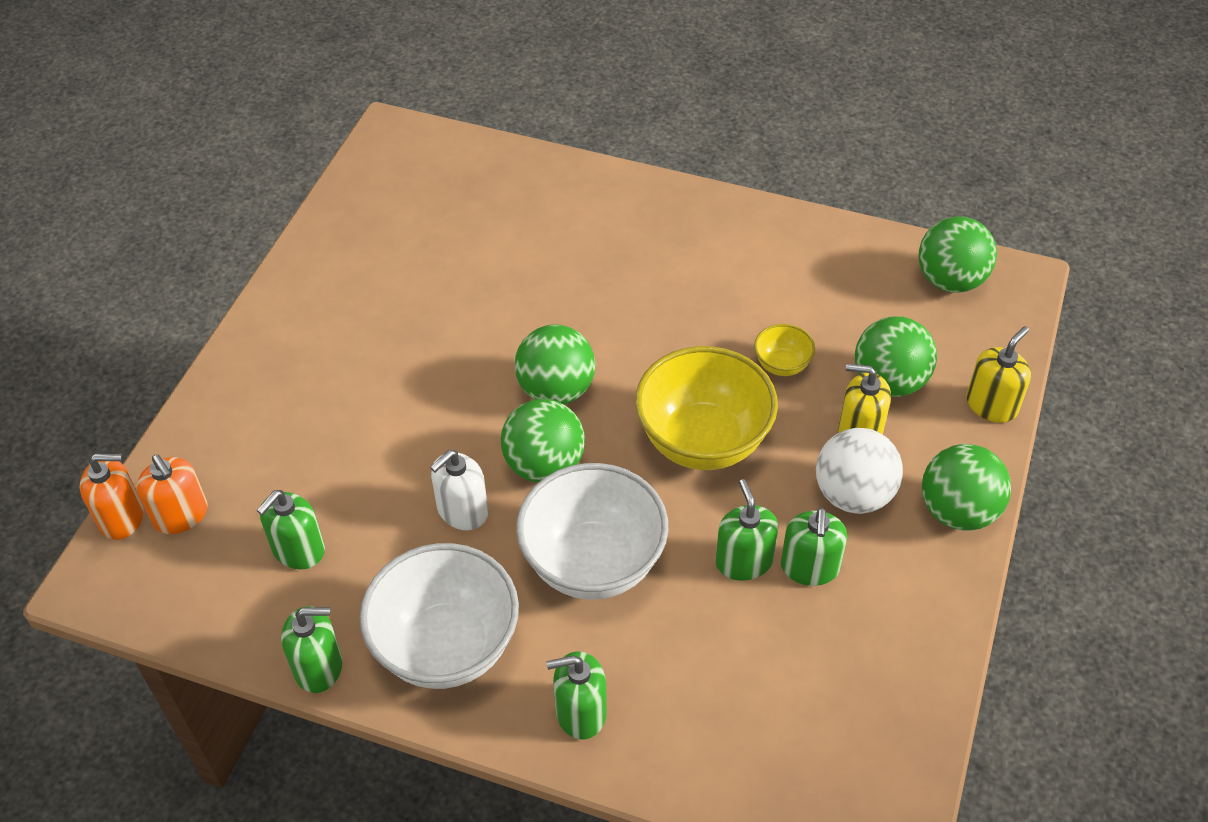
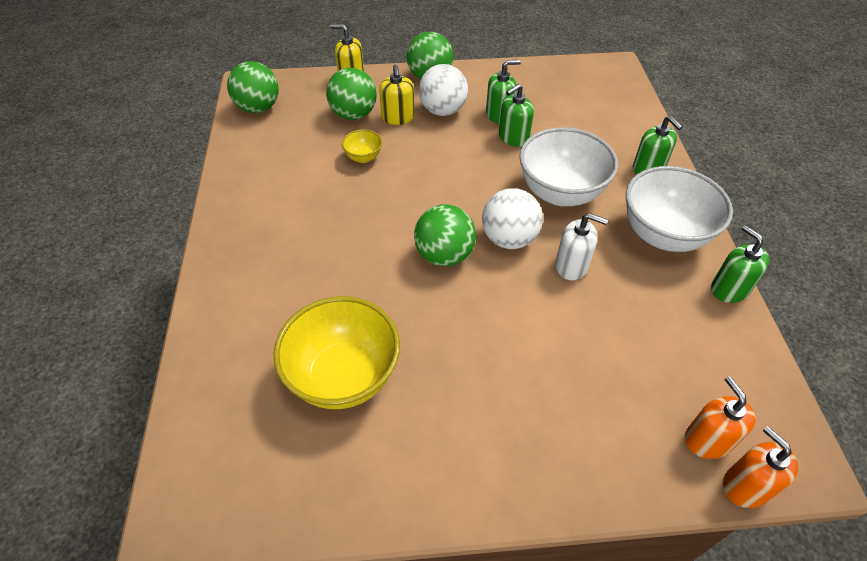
camera: 115 degrees left, 0 degrees up
orange soap dispenser [136,454,208,534] -> orange soap dispenser turned 45 degrees counterclockwise [685,376,756,459]
green soap dispenser [257,490,325,569] -> none
green ball [501,399,585,482] -> white ball [482,188,543,249]
yellow bowl [635,346,778,470] -> yellow bowl moved to [274,296,400,409]

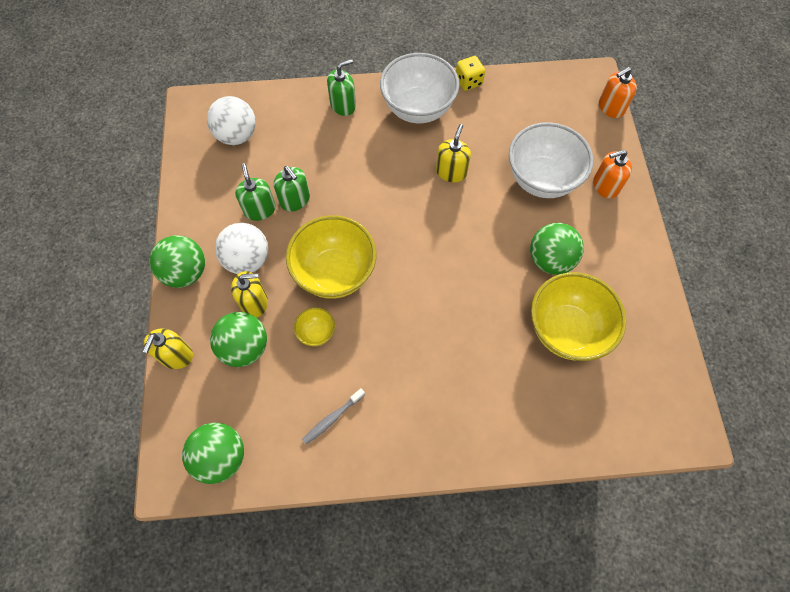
camera: 90 degrees left, 15 degrees up
green ball [414,204,476,266] -> green ball moved to [530,223,584,275]
white ball [482,188,543,249] -> white ball moved to [207,96,256,145]
white bowl [519,127,618,206] -> white bowl moved to [509,122,593,198]
white soap dispenser [555,213,608,280] -> yellow soap dispenser [436,124,471,182]
orange soap dispenser [685,376,756,459] -> orange soap dispenser moved to [593,150,632,199]
green soap dispenser [711,225,770,303] -> yellow dice [456,56,485,91]
none -> yellow bowl [286,215,377,299]
none -> grey toothbrush [302,388,365,444]

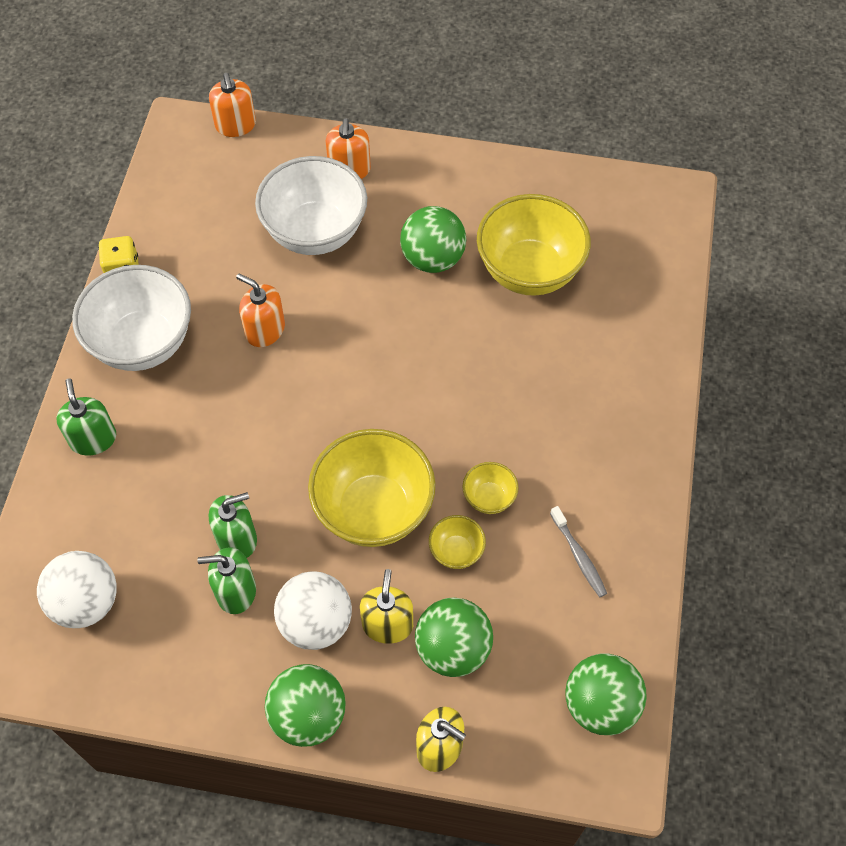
camera: 75 degrees left, 5 degrees down
yellow soap dispenser [436,124,471,182] -> orange soap dispenser [236,274,285,347]
none -> yellow bowl [462,462,519,514]

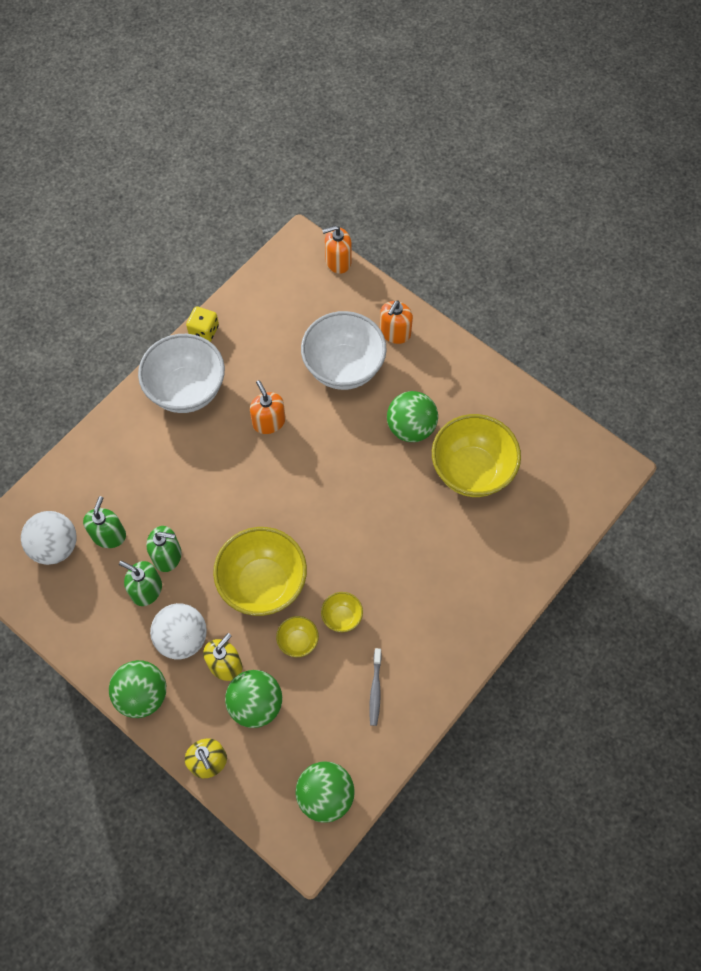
camera: 30 degrees right, 5 degrees up
green soap dispenser [56,378,116,456] -> green soap dispenser moved to [83,496,126,548]
orange soap dispenser [209,73,256,137] -> orange soap dispenser turned 60 degrees clockwise [322,225,352,274]

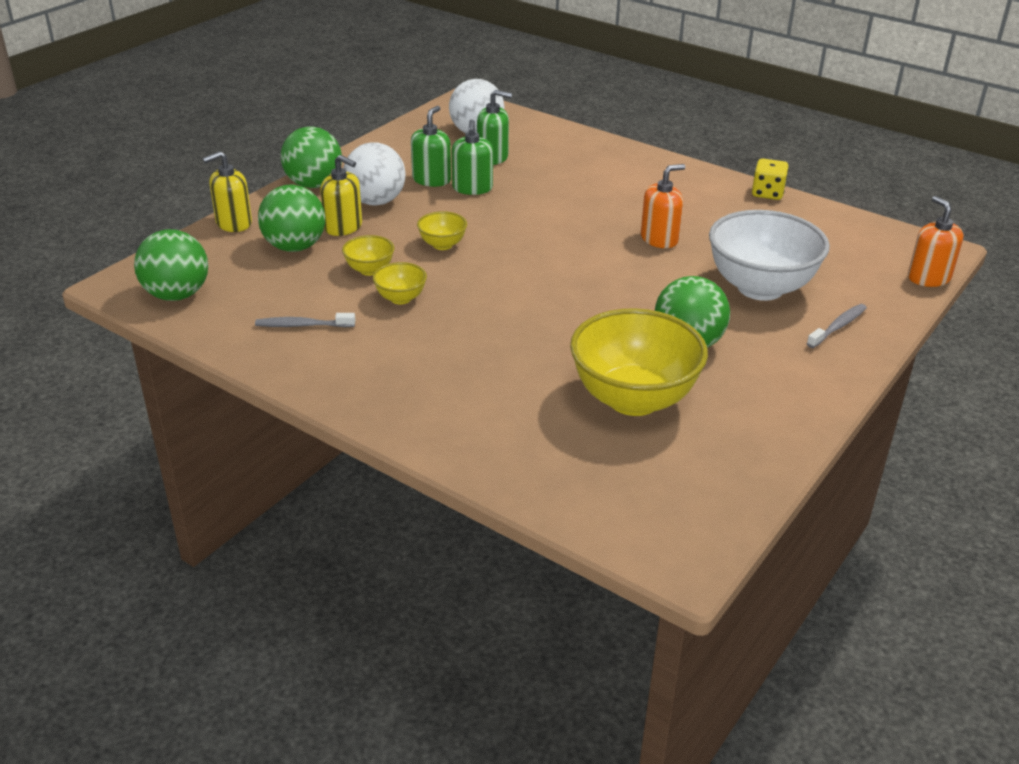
camera: 85 degrees right, 30 degrees down
white bowl [138,334,225,413] -> none
yellow bowl [213,527,307,616] -> yellow bowl [417,211,467,250], size x0.45
orange soap dispenser [380,300,413,344] -> grey toothbrush [807,304,867,348]

